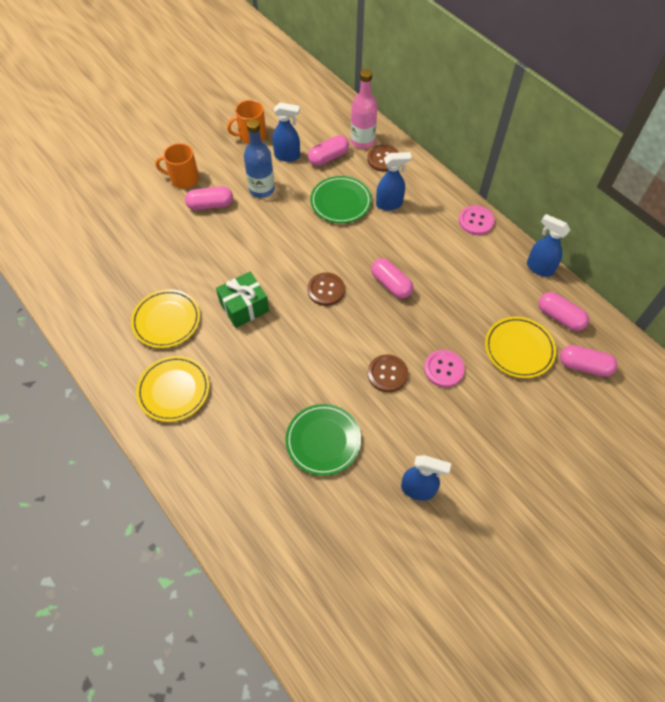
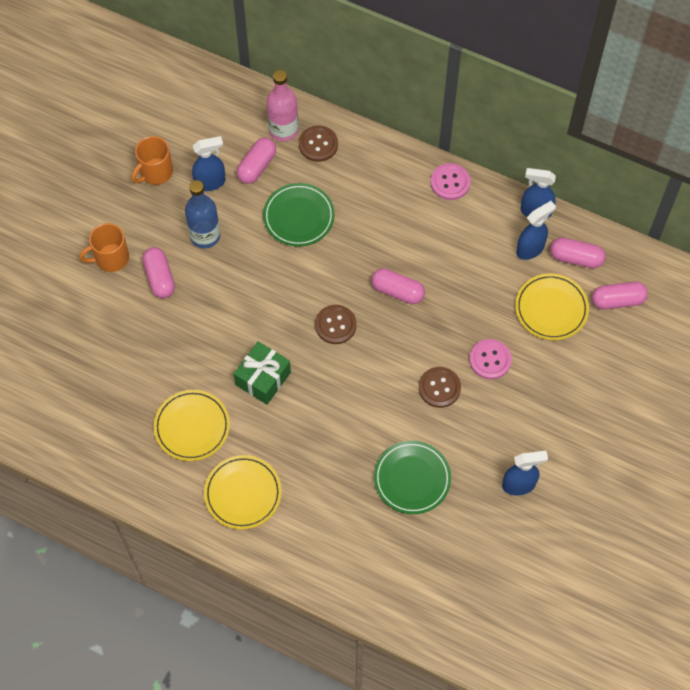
camera: 25 degrees left, 5 degrees up
pink capsule [185,186,233,210] -> pink capsule turned 75 degrees counterclockwise [142,247,175,299]
blue spray bottle [376,152,412,210] -> blue spray bottle moved to [516,201,556,260]

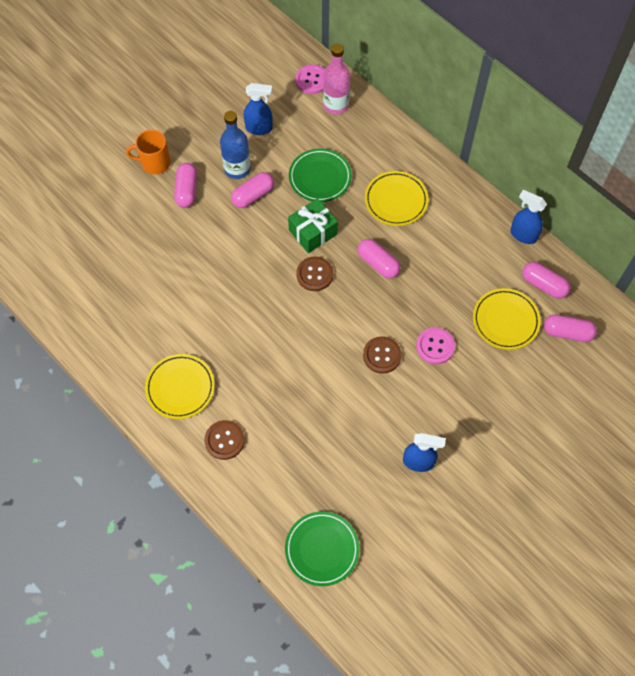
camera: 20 degrees right, 0 degrees up
orange mug [132,136,173,185] -> none
yellow plate [154,390,230,461] -> yellow plate moved to [365,171,428,226]
green gift [234,341,291,405] -> green gift moved to [288,198,338,253]
pink capsule [236,138,276,184] -> pink capsule moved to [231,172,274,208]
brown button [299,126,338,162] -> brown button moved to [204,420,245,460]
green plate [374,441,451,514] -> green plate moved to [285,512,359,586]
pink button [430,163,471,200] -> pink button moved to [295,64,325,94]
blue spray bottle [516,201,556,260] -> none

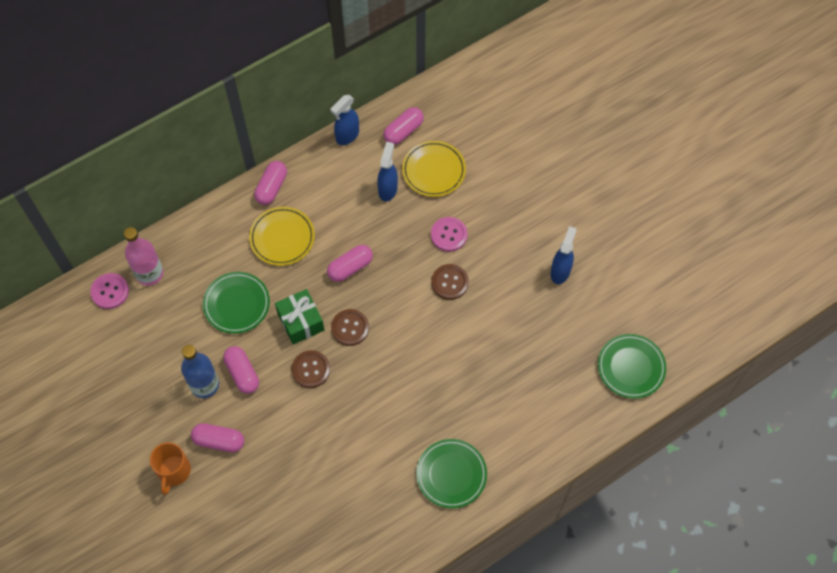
camera: 80 degrees left, 0 degrees up
yellow plate [145,354,215,419] -> green plate [416,439,487,509]
brown button [204,420,245,460] -> brown button moved to [292,350,330,388]
blue spray bottle [244,83,273,135] -> blue spray bottle moved to [377,142,398,202]
pink capsule [544,315,597,342] -> pink capsule moved to [254,161,287,205]

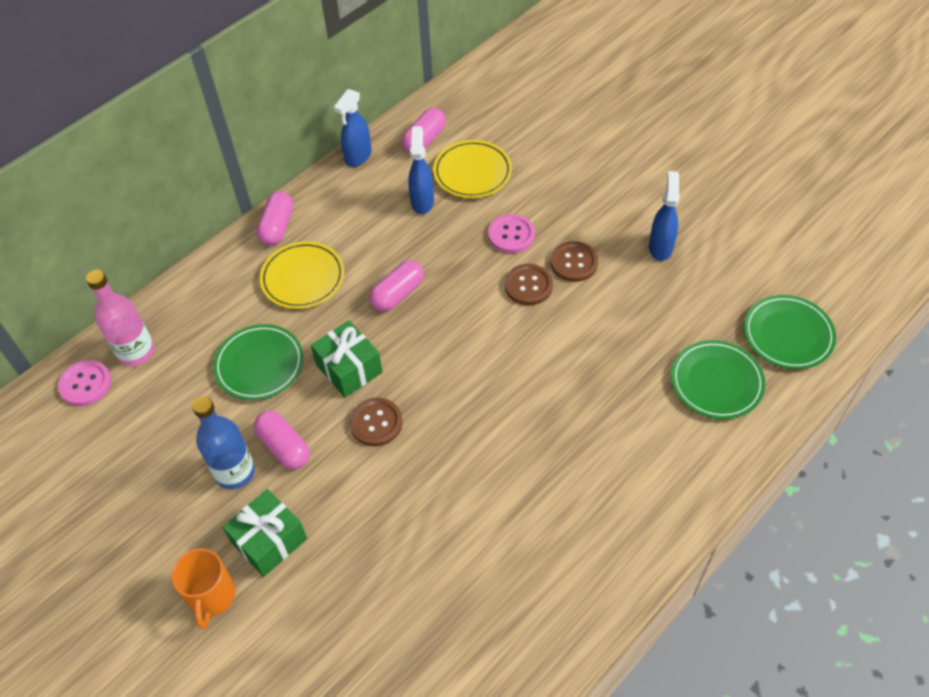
camera: 10 degrees left, 10 degrees down
pink capsule [191,423,244,452] -> green gift [223,489,307,577]
brown button [331,309,369,346] -> brown button moved to [550,241,598,282]
green plate [416,439,487,509] -> green plate moved to [671,340,765,419]

